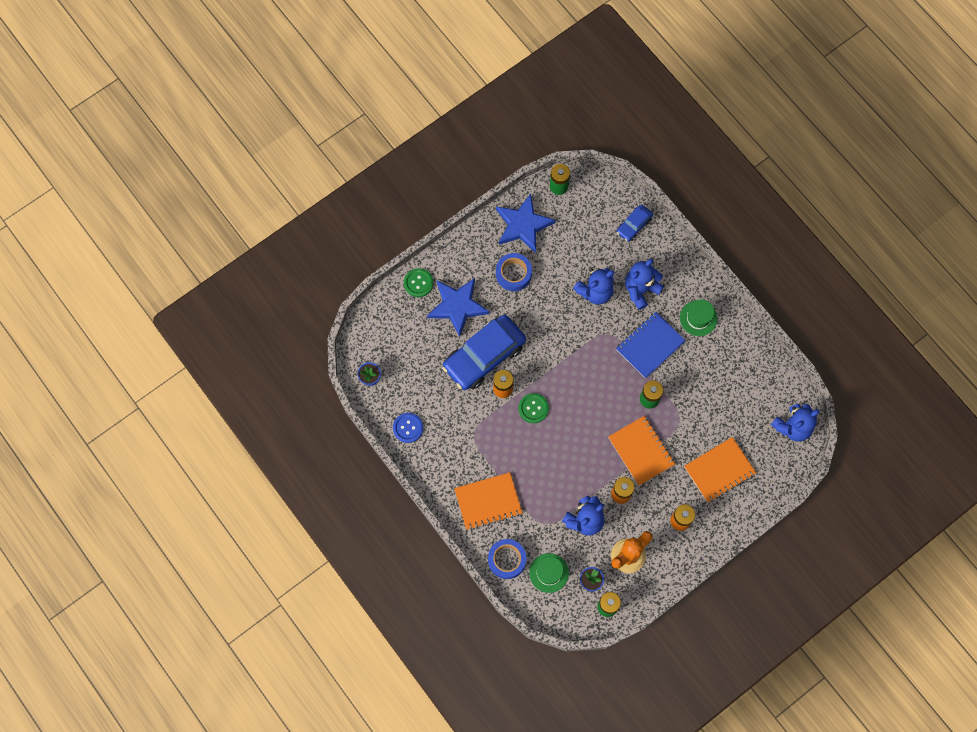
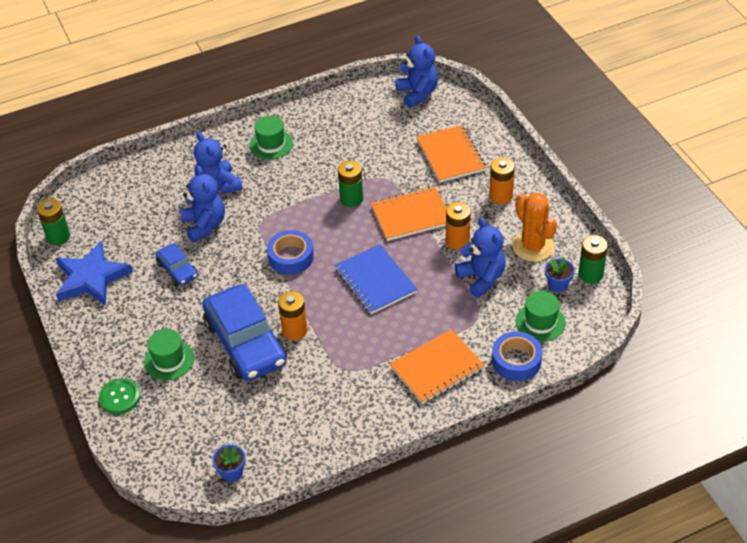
camera: 75 degrees left, 25 degrees down
blue button [393,413,423,443] -> none
blue star [427,278,489,337] -> green hat [144,329,194,380]
orange notebook [454,472,523,530] -> orange notebook turned 60 degrees clockwise [390,329,485,404]
blue tape [496,253,532,291] -> blue tape moved to [267,230,314,274]
green button [519,393,549,423] -> none
blue car [616,204,653,242] -> blue car moved to [155,243,198,286]
blue notebook [616,312,686,379] -> blue notebook moved to [335,244,417,314]

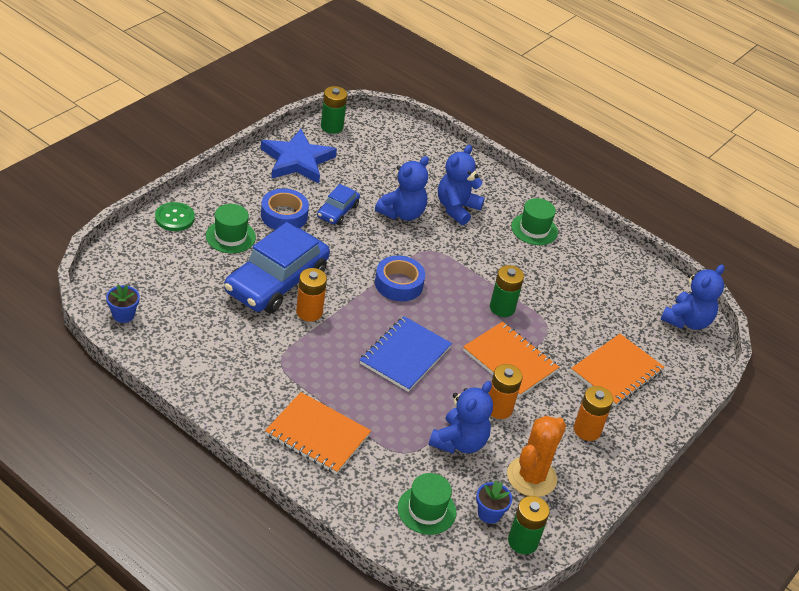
camera: 55 degrees right, 5 degrees down
blue tape [492,331,542,381] -> blue tape moved to [261,189,309,230]

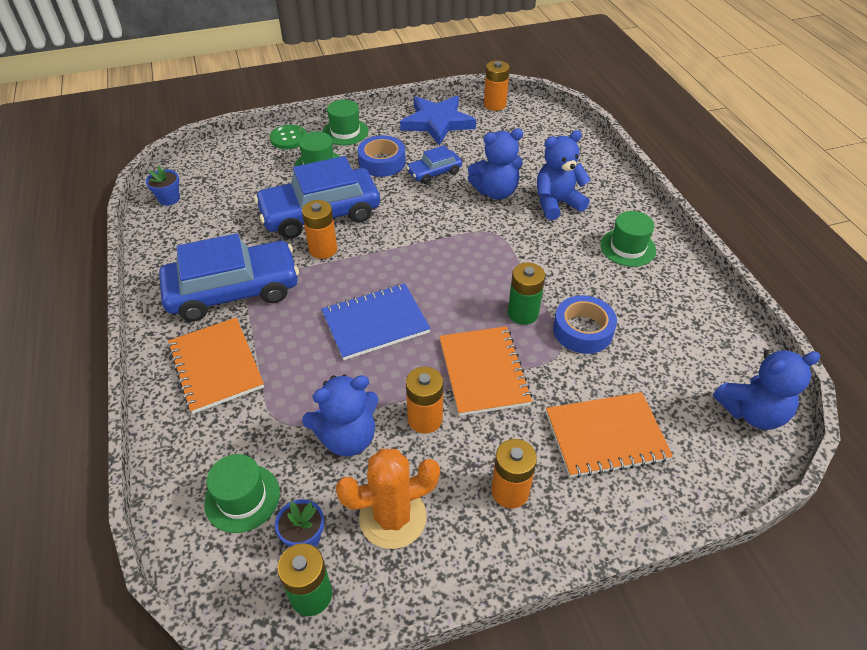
camera: 40 degrees right, 5 degrees up
green battery [321,86,347,134] -> orange battery [484,61,510,111]
blue tape [375,256,425,301] -> blue tape moved to [553,295,617,354]
none -> blue car [159,233,299,321]
none -> green hat [322,99,368,145]

